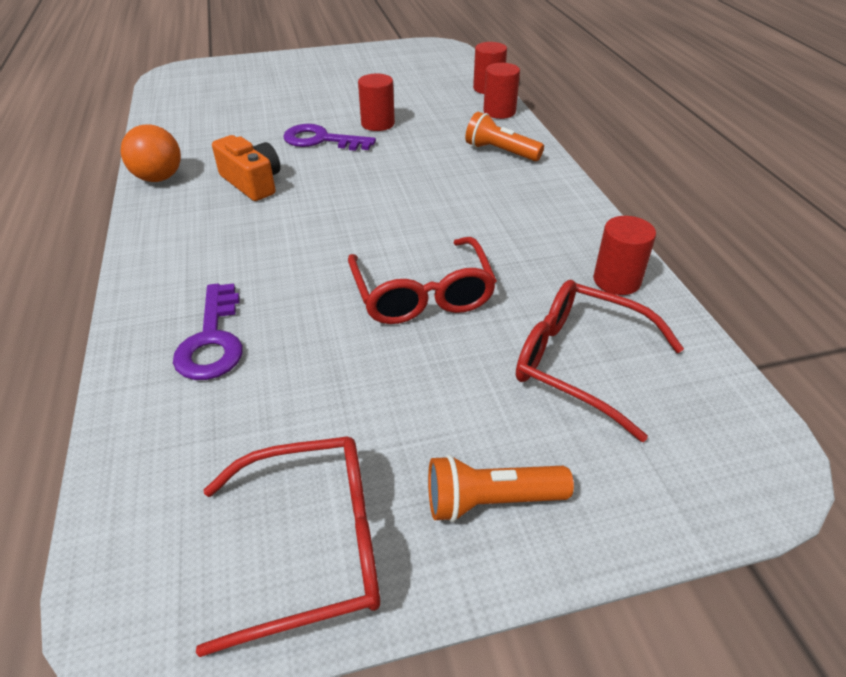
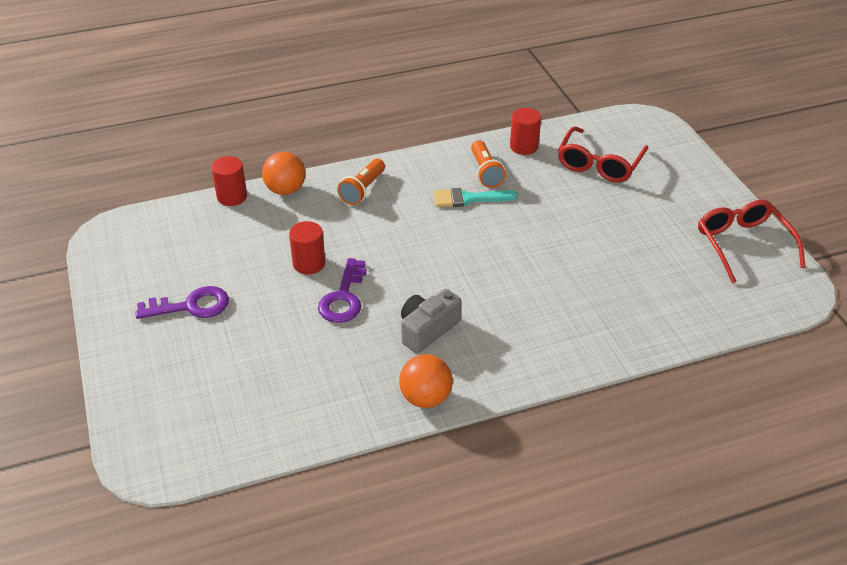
camera: 95 degrees left, 0 degrees up
purple key [173,283,243,380] -> purple key moved to [135,286,229,319]
orange camera [212,135,280,201] -> grey camera [401,289,461,353]
red glasses [348,237,497,324] -> none
orange flashlight [428,455,574,522] -> orange flashlight moved to [471,140,506,188]
red cylinder [483,63,520,119] -> orange ball [262,152,305,195]
none -> turquoise brush [434,188,518,207]

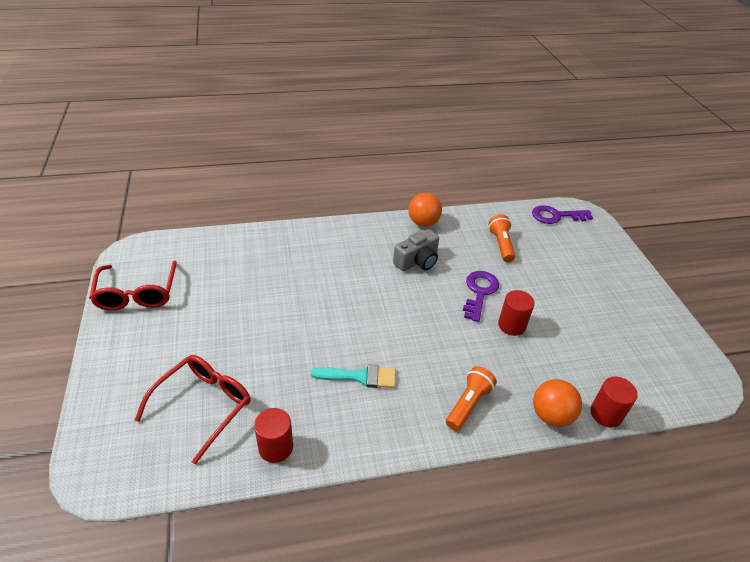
camera: 175 degrees left, 0 degrees up
purple key [135,286,229,319] -> purple key moved to [532,205,593,224]
orange flashlight [471,140,506,188] -> orange flashlight moved to [488,215,515,262]

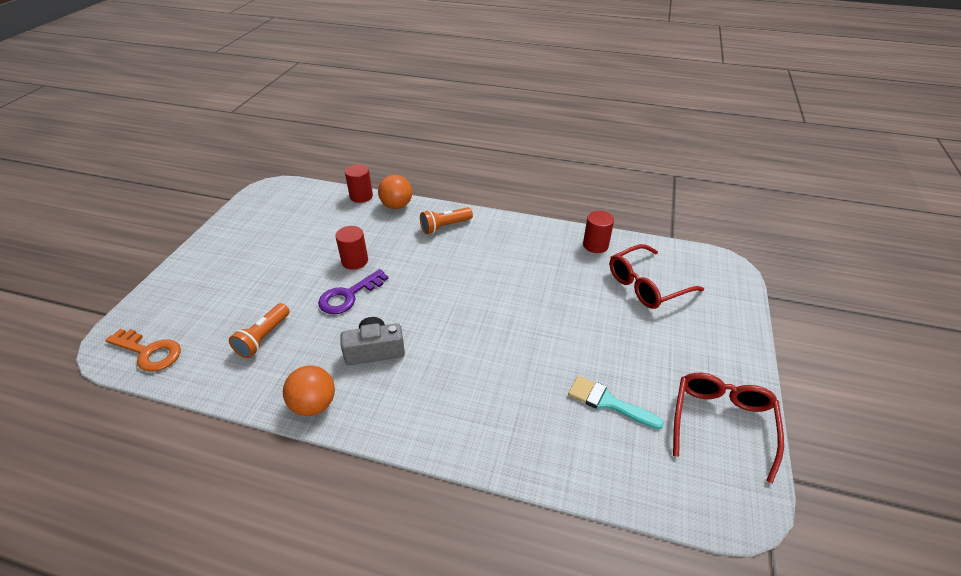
camera: 150 degrees left, 0 degrees up
turquoise brush [310,365,396,388] -> turquoise brush moved to [568,376,664,429]
purple key [532,205,593,224] -> orange key [105,329,181,372]

